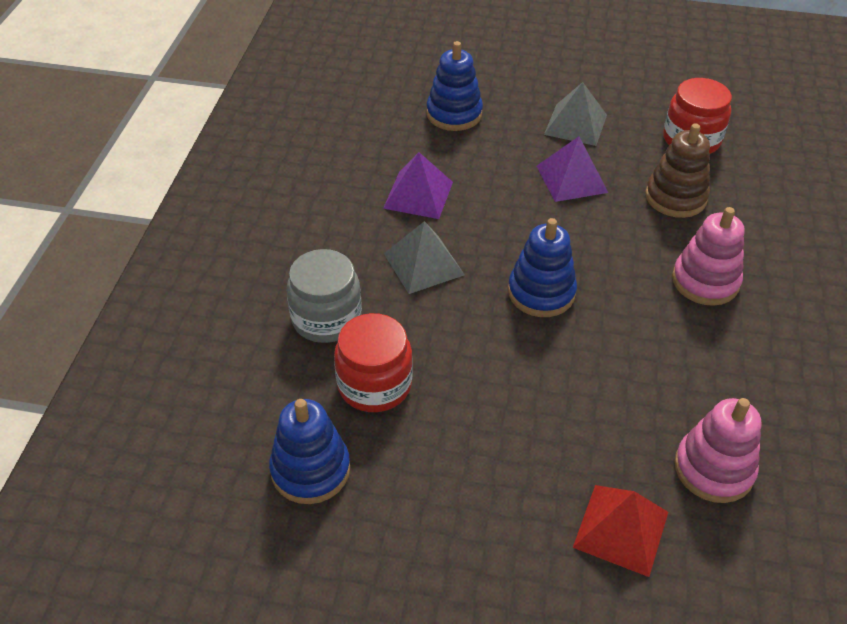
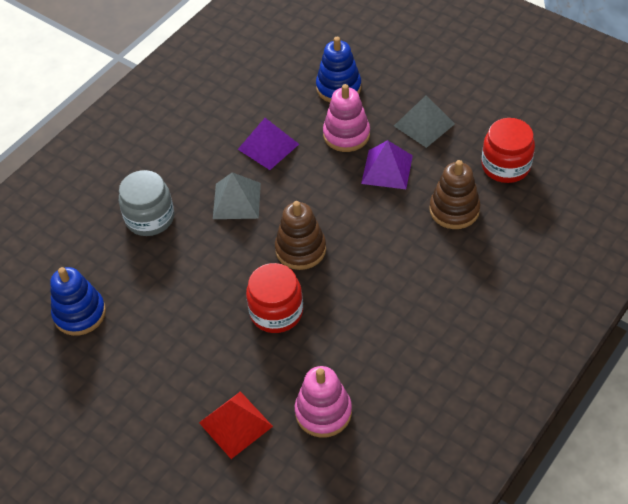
camera: 30 degrees right, 5 degrees up
red jar [334,313,413,412] -> red jar moved to [246,263,303,333]
blue stacking toy [508,218,577,317] -> brown stacking toy [275,201,326,270]
pink stacking toy [672,207,745,306] -> pink stacking toy moved to [323,84,370,152]

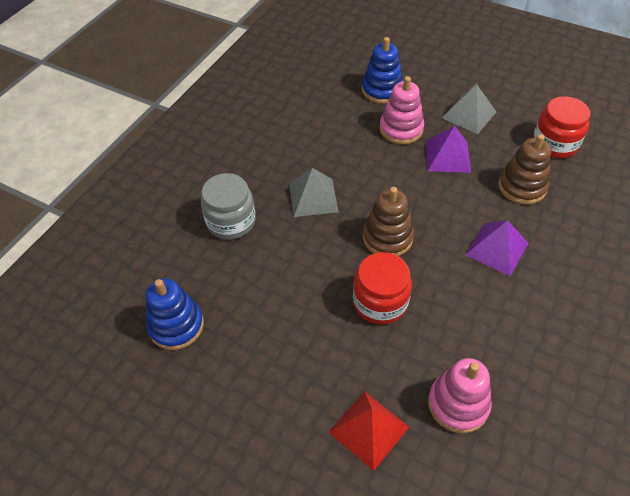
camera: 10 degrees left, 0 degrees up
purple pyramid [238,118,299,170] -> purple pyramid moved to [465,220,528,276]

